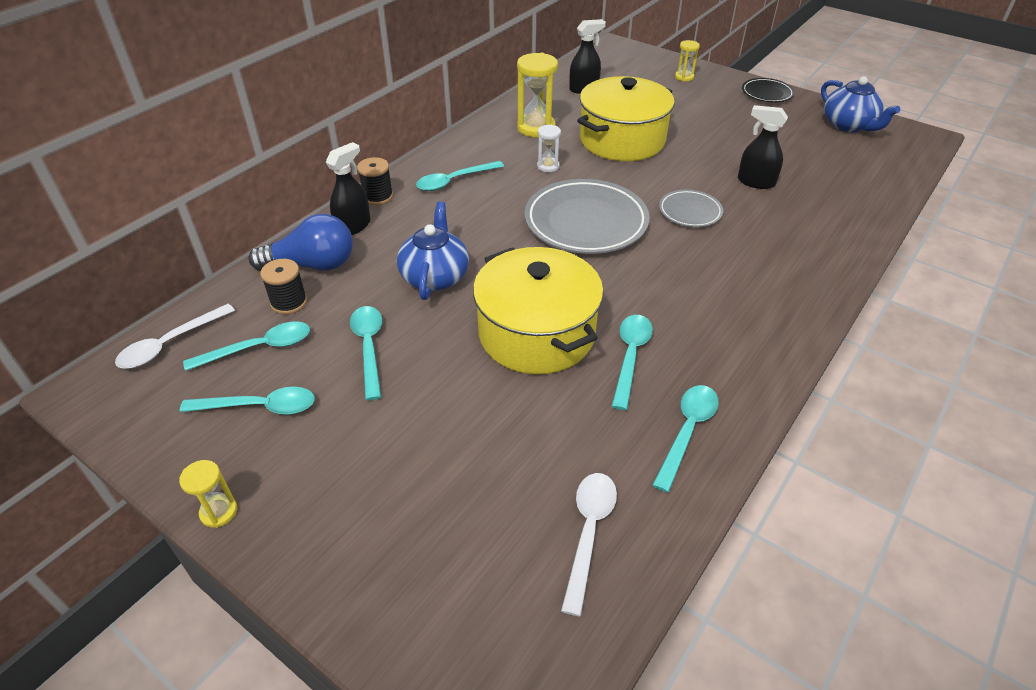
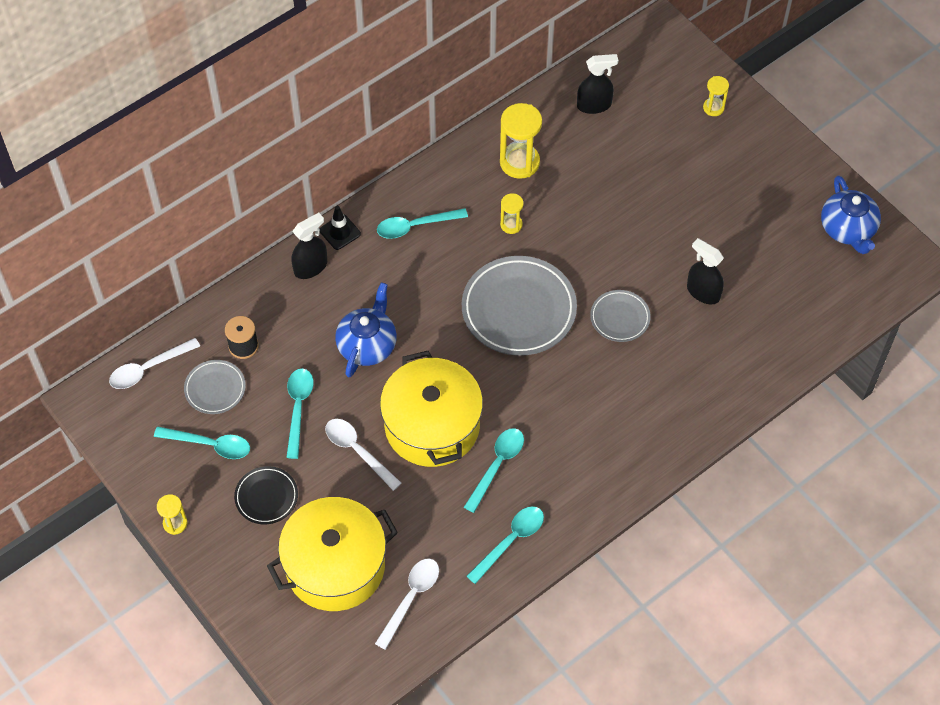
camera: 15 degrees right, 15 degrees up
turquoise spoon [183,321,310,371] -> grey plate [184,360,246,414]
blue light bulb [249,214,353,271] -> none
black spool [357,157,393,205] -> black traffic cone [320,206,361,250]
white hourglass [537,124,561,172] -> yellow hourglass [500,193,524,234]
yellow pot [577,76,674,161] -> yellow pot moved to [267,497,398,611]
black plate [742,78,795,102] -> black plate moved to [234,466,298,524]
none -> white spoon [325,419,402,491]

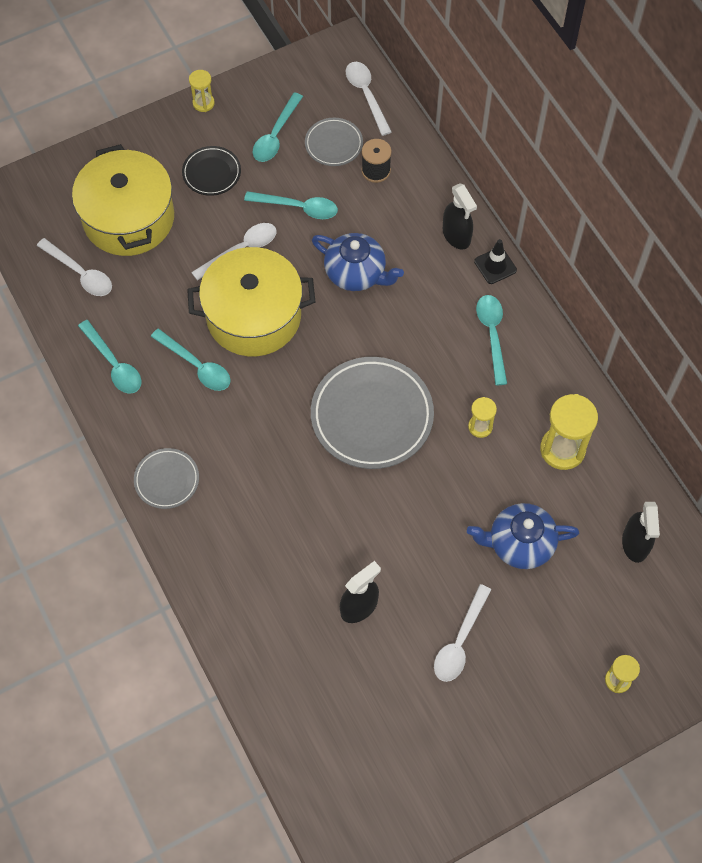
camera: 100 degrees right, 5 degrees up
grey plate [590,290,651,342] -> grey plate moved to [134,448,199,509]
blue teapot [821,175,881,254] -> blue teapot moved to [467,503,579,569]
none -> white spoon [434,584,491,682]

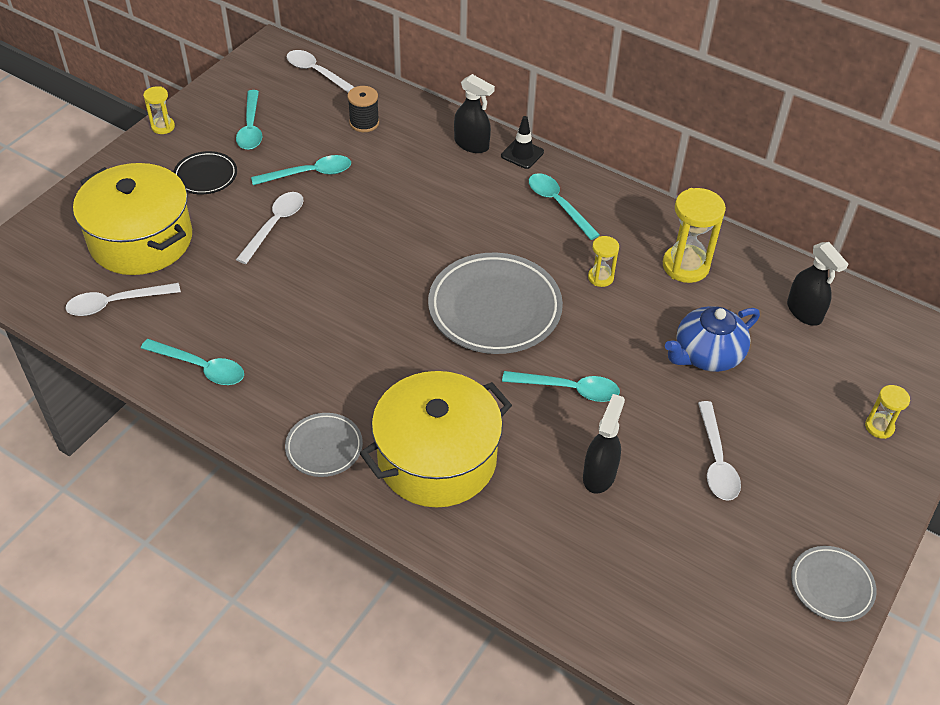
camera: 30 degrees left, 15 degrees down
white spoon [37,238,112,296] -> white spoon turned 150 degrees clockwise [65,283,181,316]
turquoise spoon [151,328,231,391] -> turquoise spoon moved to [502,371,620,402]
yellow pot [187,247,315,356] -> yellow pot moved to [360,371,512,507]
grey plate [305,118,363,166] -> grey plate moved to [791,546,877,622]
blue teapot [312,233,404,291] -> none

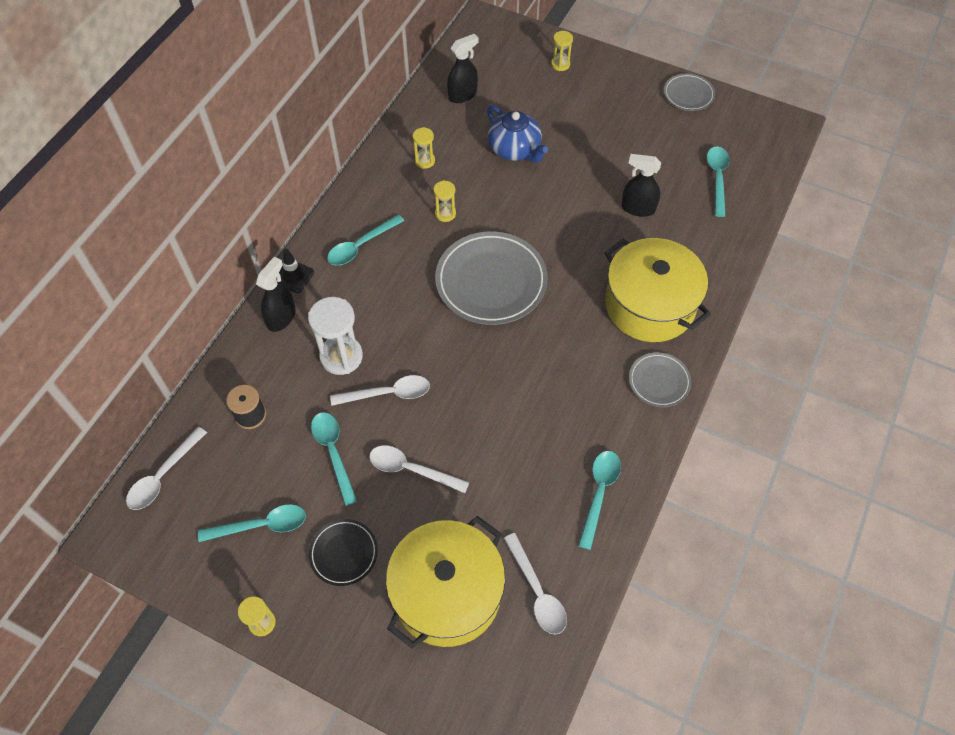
camera: 95 degrees left, 10 degrees up
turquoise spoon [502,371,620,402] -> turquoise spoon moved to [706,146,730,217]
yellow hourglass [663,188,726,283] -> yellow hourglass [413,127,435,169], size x0.54
white spoon [698,401,741,501] -> white spoon moved to [330,375,430,406]
none -> white hourglass [308,297,363,375]

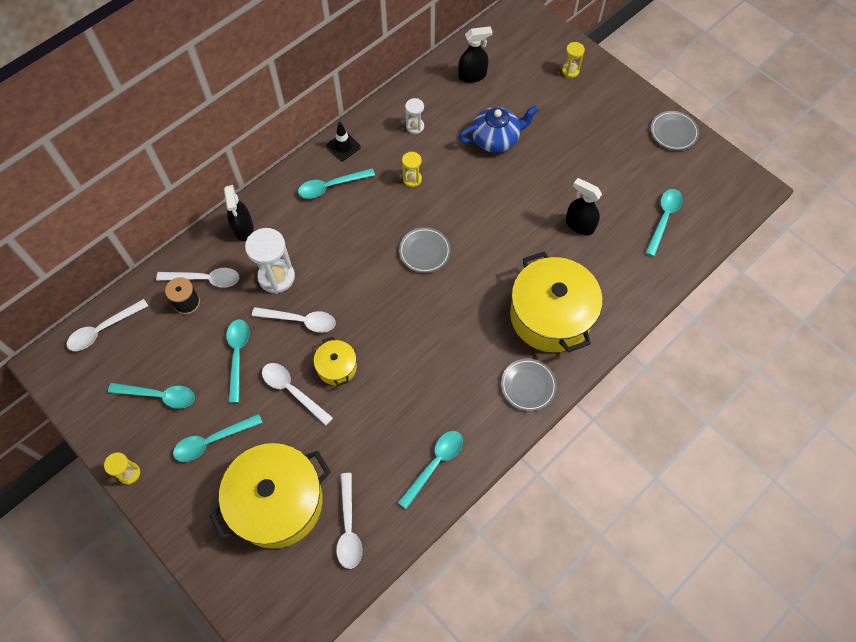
camera: 20 degrees right, 5 degrees up
black spray bottle [256,257,296,332] -> black spray bottle turned 120 degrees clockwise [224,185,254,241]
black traffic cone [276,249,314,293] -> black traffic cone moved to [326,122,361,161]
black plate [309,519,378,586] -> turquoise spoon [173,414,263,462]
yellow hourglass [413,127,435,169] -> white hourglass [405,98,424,134]
grey plate [435,231,548,325] -> grey plate [399,227,451,273], size x0.52
blue teapot [487,105,548,163] -> blue teapot turned 90 degrees counterclockwise [458,105,539,153]
none -> white spoon [156,268,239,288]
none -> yellow pot [314,337,357,386]

